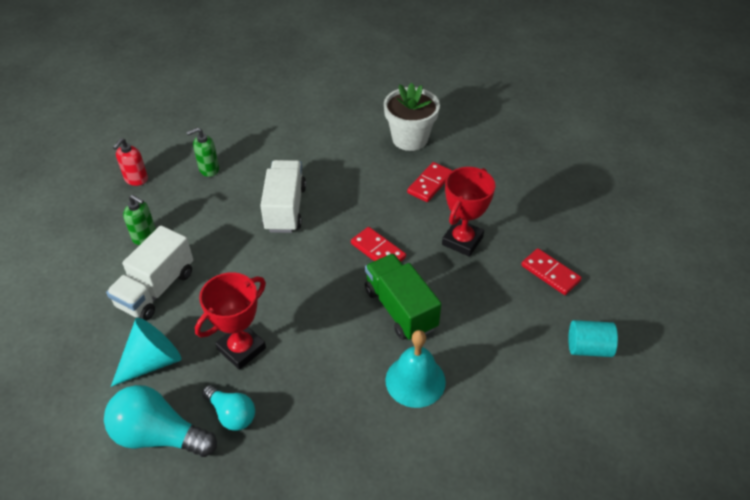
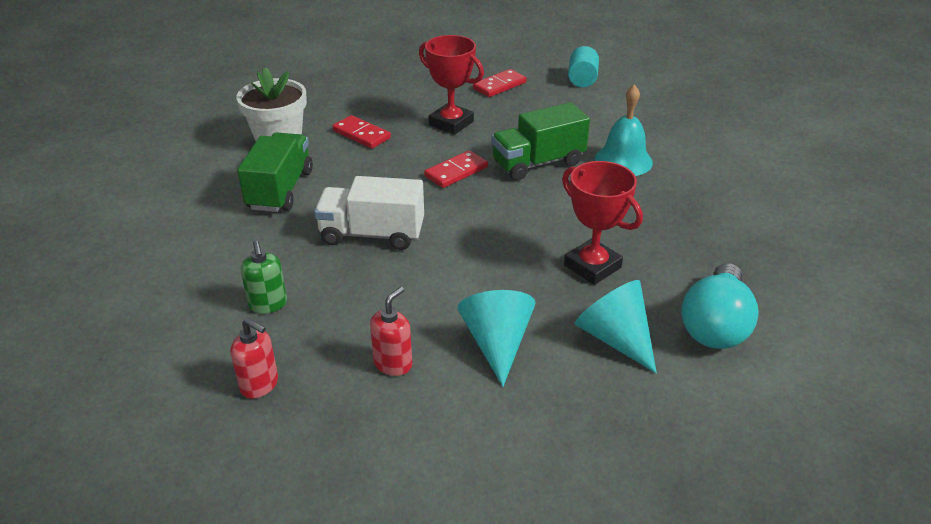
camera: 85 degrees left, 10 degrees down
white truck [106,225,193,321] -> turquoise cone [458,290,536,387]
green soap dispenser [123,195,156,245] -> red soap dispenser [370,287,412,376]
turquoise light bulb [202,385,255,431] -> none
none -> green truck [237,133,313,212]

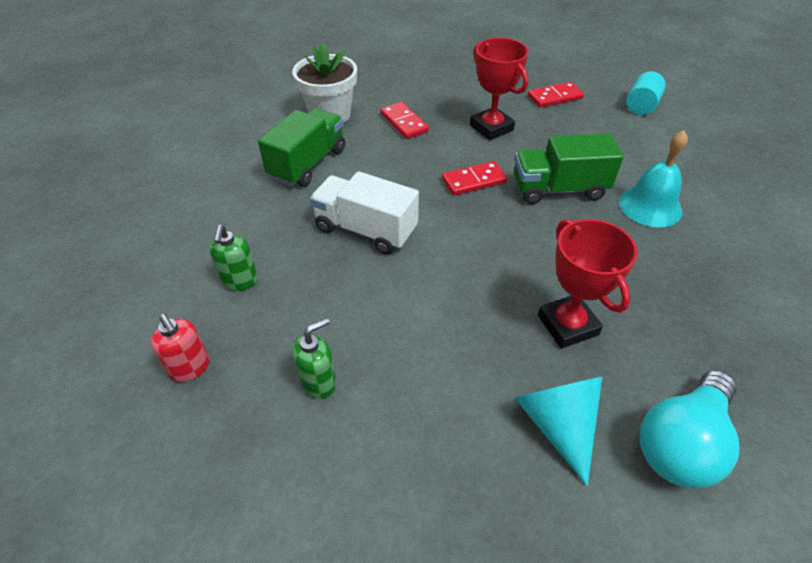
camera: 20 degrees right, 10 degrees up
red soap dispenser [370,287,412,376] -> green soap dispenser [292,318,336,399]
turquoise cone [458,290,536,387] -> none

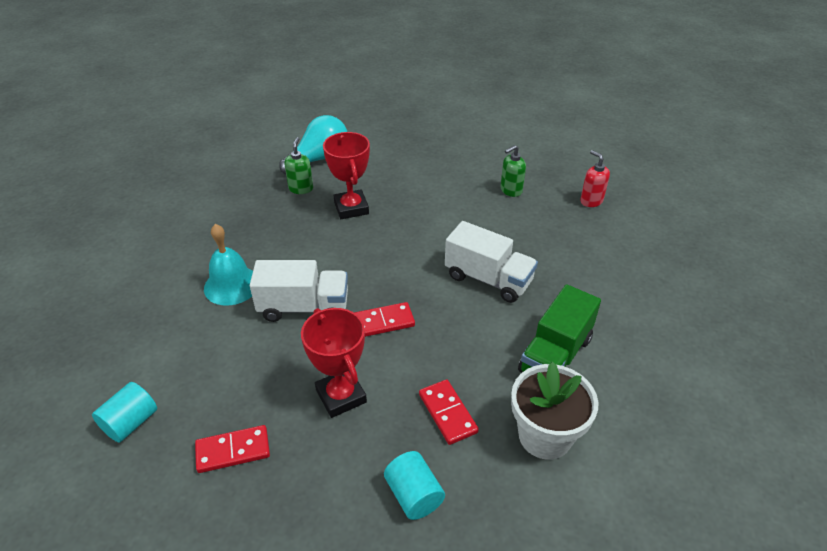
camera: 175 degrees left, 5 degrees down
green soap dispenser [209,225,258,291] -> green soap dispenser moved to [284,137,313,194]
green truck [514,133,624,204] -> white truck [250,260,348,322]
turquoise cone [515,377,602,486] -> none
none -> turquoise cylinder [384,451,445,520]

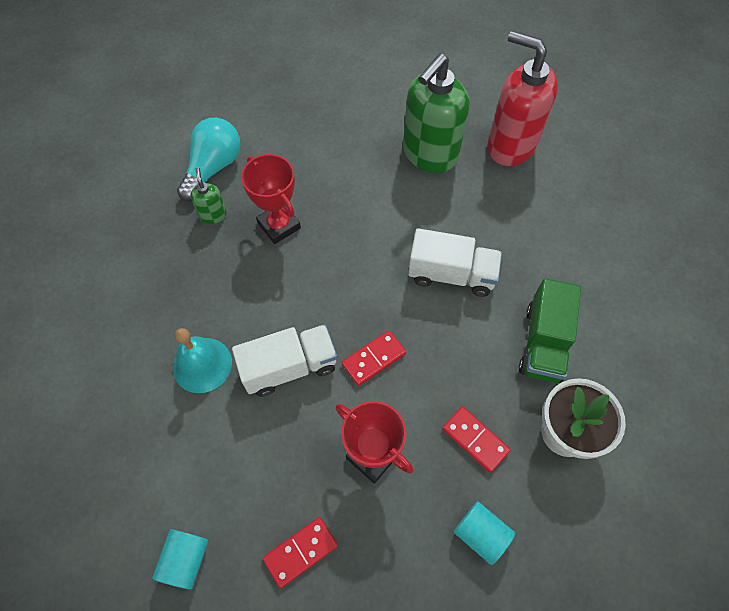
camera: 20 degrees left, 20 degrees up
green soap dispenser [500,145,526,197] -> green soap dispenser [403,54,470,173], size x2.25
red soap dispenser [580,150,610,207] -> red soap dispenser [488,31,558,166], size x2.25

